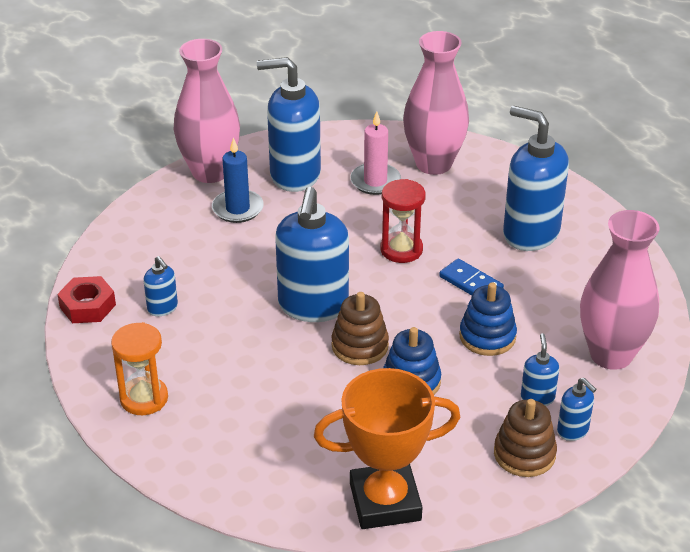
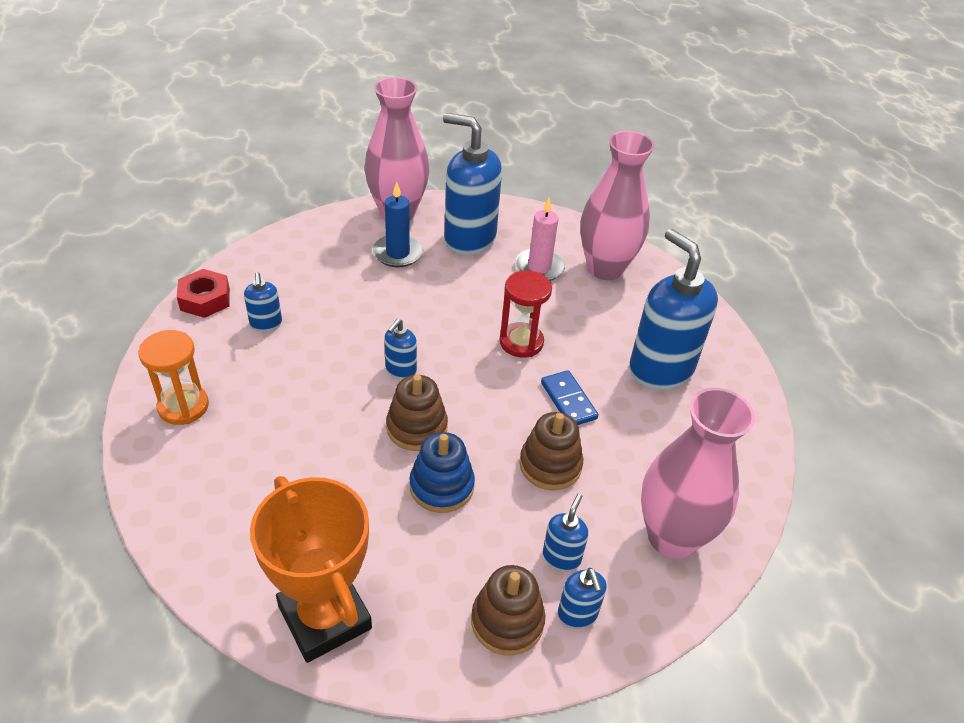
camera: 20 degrees right, 5 degrees up
blue soap dispenser [275,187,349,322] -> blue soap dispenser [384,319,417,379], size x0.45
orange trophy [314,368,461,529] -> orange trophy turned 45 degrees clockwise [250,476,372,663]
blue stacking toy [459,282,517,356] -> brown stacking toy [519,412,583,490]

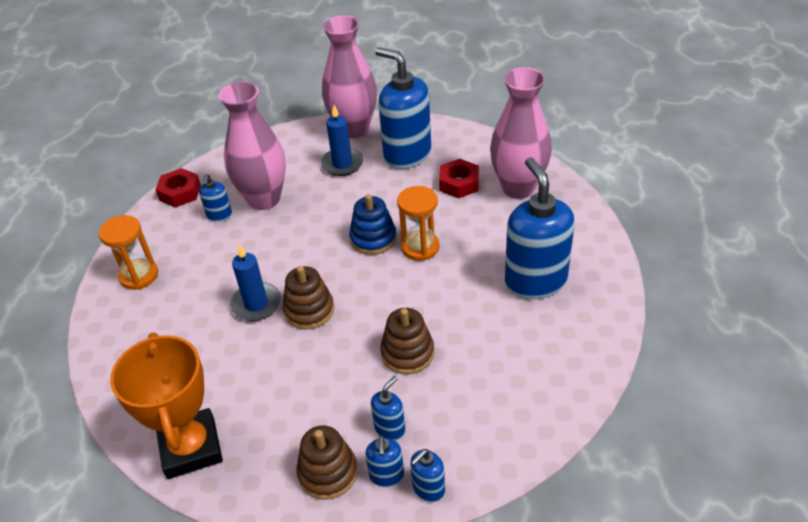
camera: 20 degrees right, 0 degrees up
blue soap dispenser [384,319,417,379] -> blue soap dispenser moved to [410,449,445,502]
blue stacking toy [409,432,475,513] -> blue stacking toy moved to [349,194,397,255]
red hourglass [500,270,552,358] -> orange hourglass [397,186,439,261]
pink candle [515,198,565,281] -> red nut [439,159,479,199]
blue domino [541,370,598,425] -> none
pink vase [641,388,755,558] -> pink vase moved to [218,82,286,210]
none -> blue candle [230,244,281,321]

